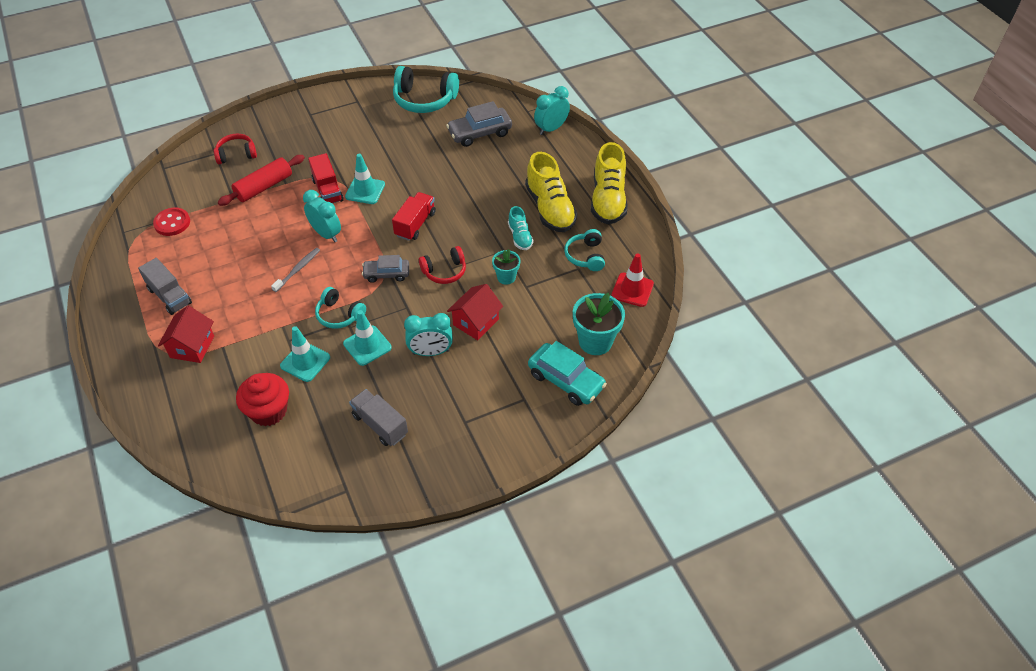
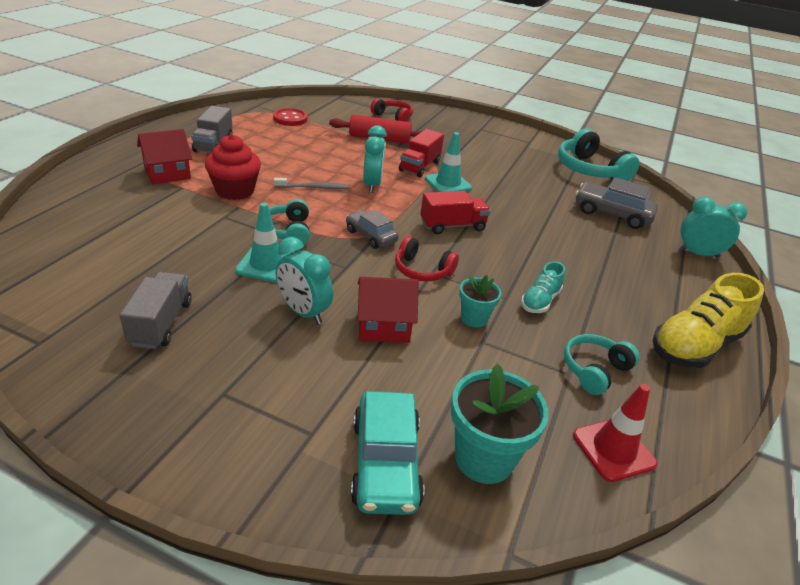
camera: 45 degrees right, 15 degrees down
red cupcake [236,373,289,426] -> red cupcake moved to [205,134,261,200]
turquoise traffic cone [280,326,330,382] -> none
yellow shoe [525,152,577,232] -> none

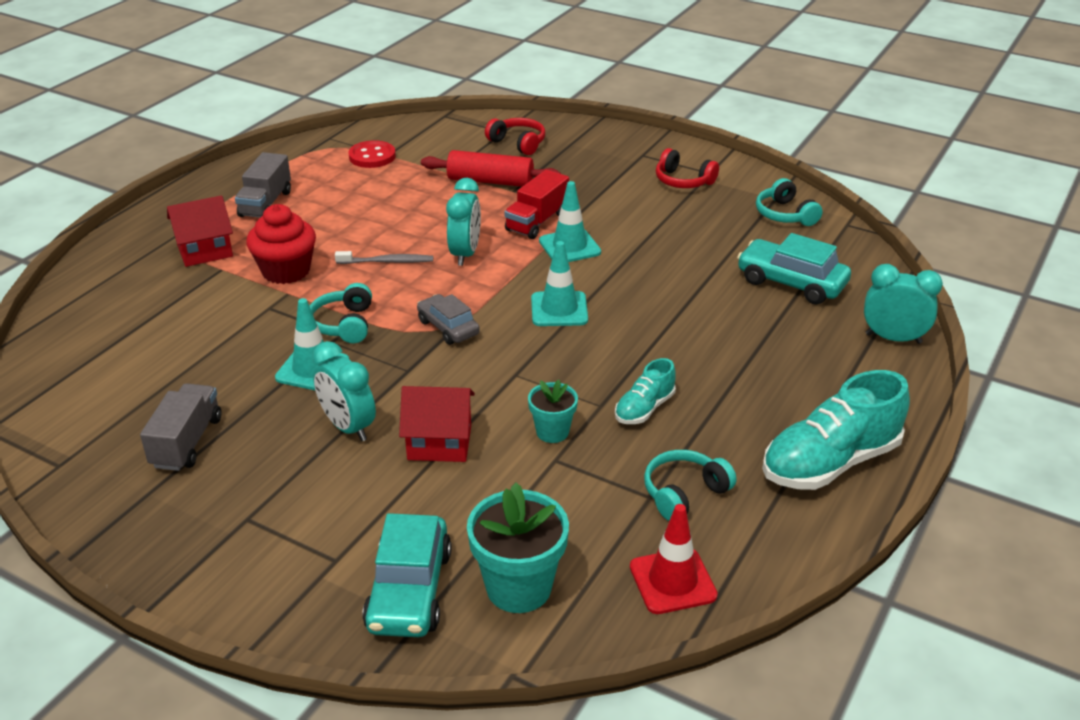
camera: 10 degrees right, 0 degrees up
red headphones [395,236,459,281] -> red headphones moved to [656,148,719,188]
red truck [420,191,491,234] -> turquoise traffic cone [531,241,588,326]
turquoise headphones [558,129,640,181] -> turquoise headphones [756,178,823,226], size x0.60
grey car [575,177,658,229] -> turquoise car [737,233,851,304]
yellow shoe [653,273,764,368] -> turquoise shoe [762,370,910,490]

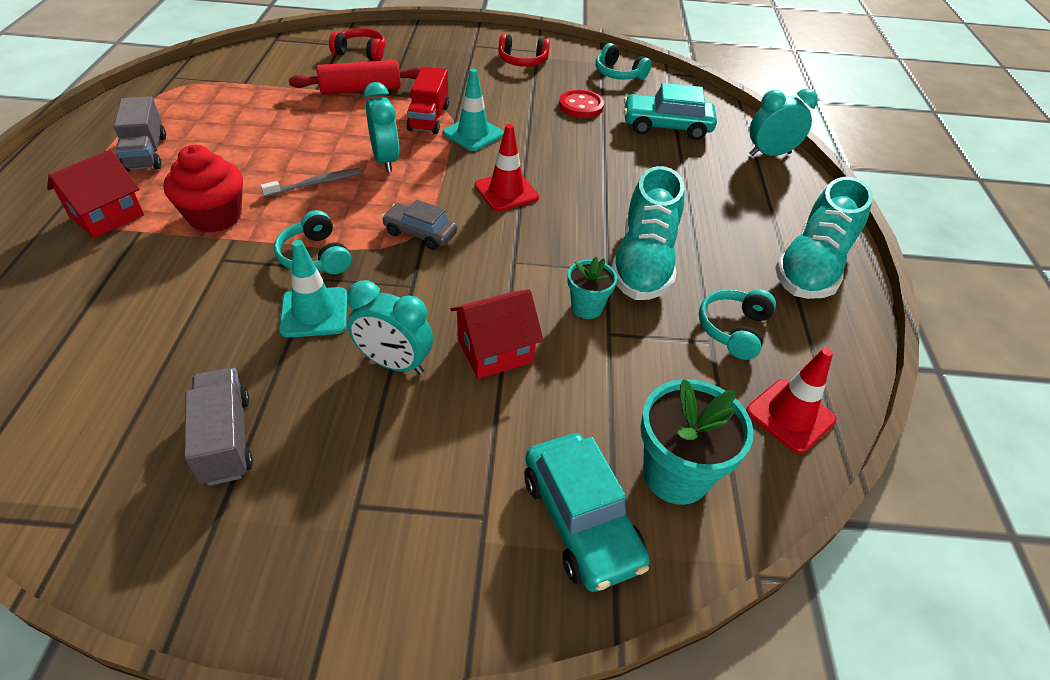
camera: 30 degrees left, 10 degrees up
red button [349,140,396,168] -> red button moved to [559,90,604,118]
turquoise traffic cone [531,241,588,326] -> red traffic cone [475,124,539,211]
turquoise shoe [615,358,676,424] -> turquoise shoe [612,166,684,300], size x1.90

